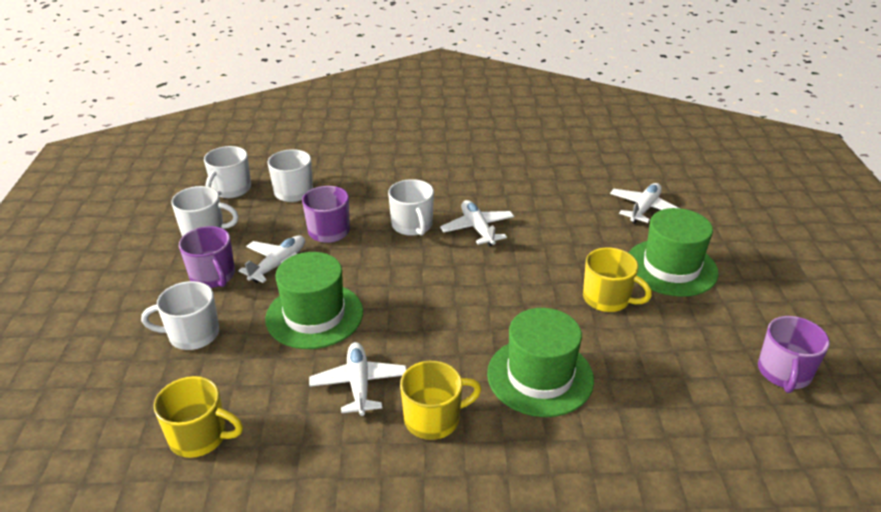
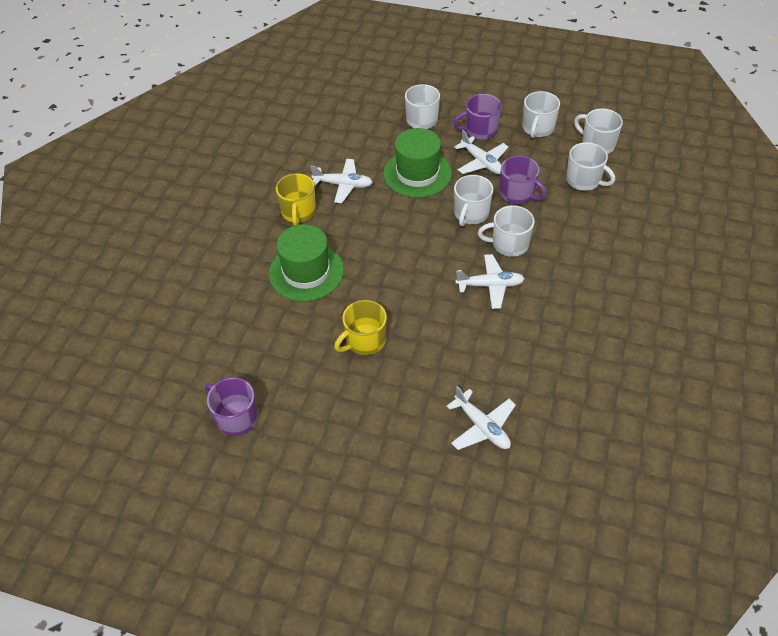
camera: 110 degrees right, 15 degrees up
yellow mug [154,376,243,458] -> none
green hat [629,208,719,297] -> none
none -> white mug [454,175,493,226]

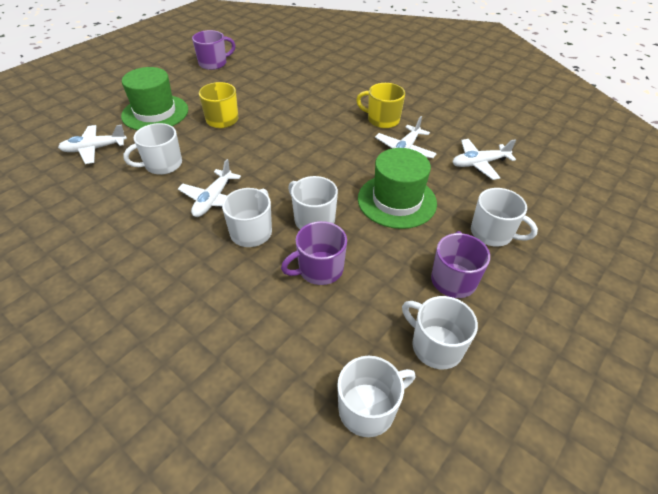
camera: 110 degrees right, 5 degrees down
green hat [269,224,344,301] -> green hat moved to [121,67,188,130]
white plane [454,130,508,174] -> white plane moved to [453,139,516,180]
white mug [566,142,615,191] -> white mug moved to [123,123,182,175]

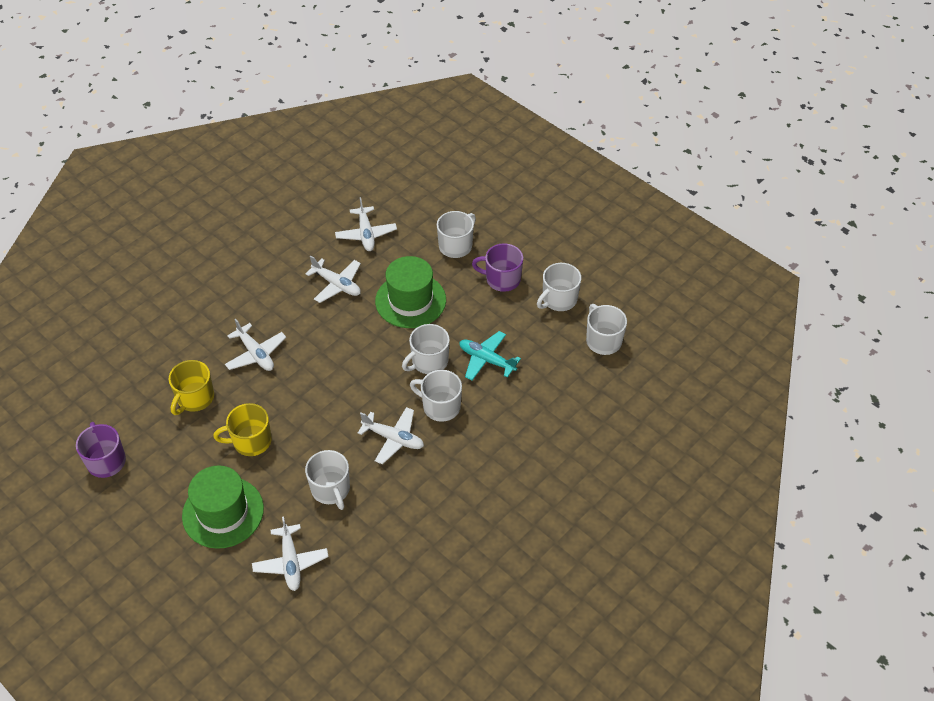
camera: 85 degrees left, 5 degrees up
purple mug [281,221,347,285] -> turquoise plane [459,331,521,380]
yellow mug [356,83,405,128] -> yellow mug moved to [169,360,214,415]
none -> white plane [225,319,286,371]

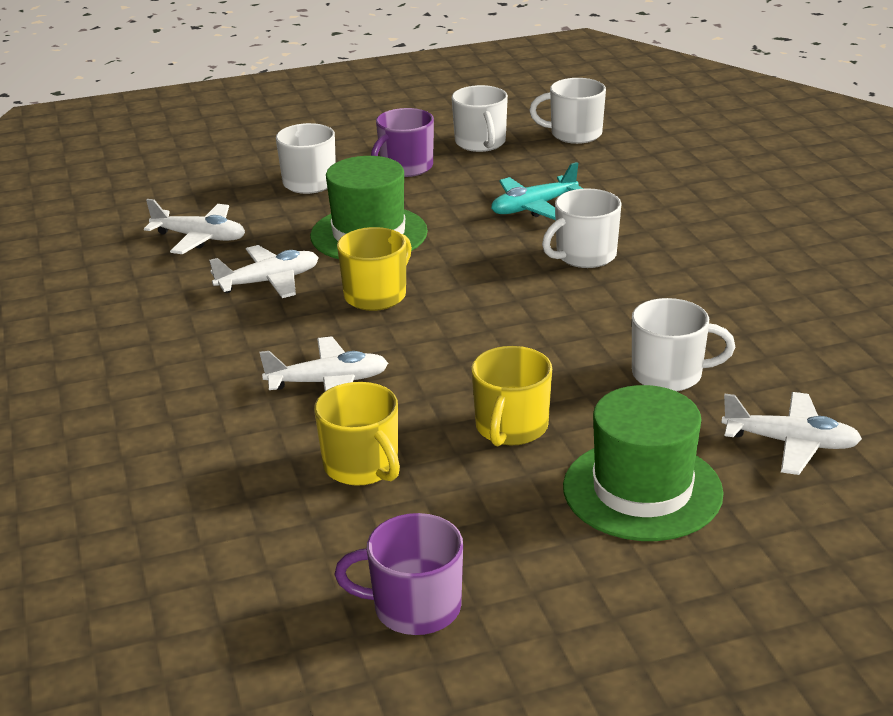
camera: 60 degrees left, 20 degrees down
white plane [358,407,424,464] -> none
white mug [402,324,450,374] -> none
none -> yellow mug [337,227,412,311]

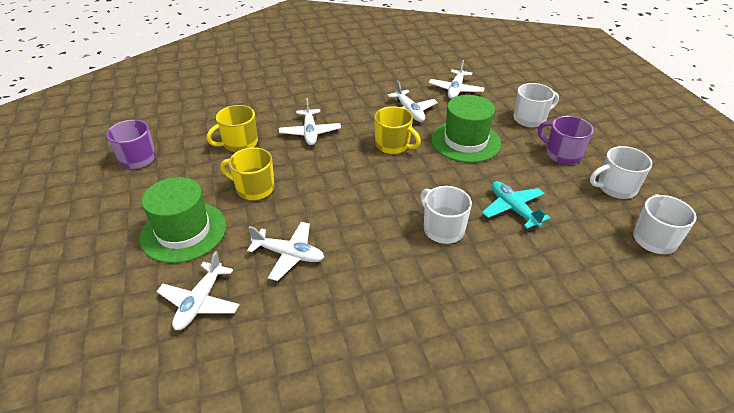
camera: 90 degrees right, 10 degrees up
white mug [632,298,735,391] -> white plane [247,222,324,281]

